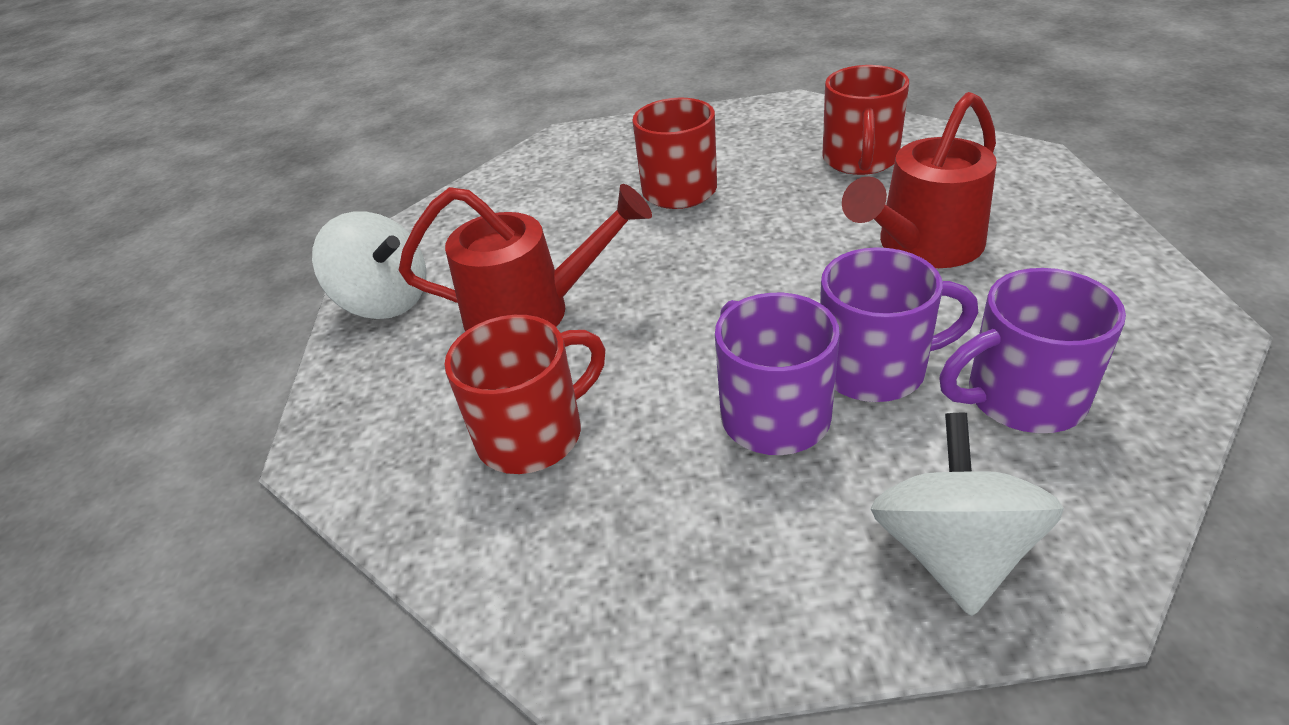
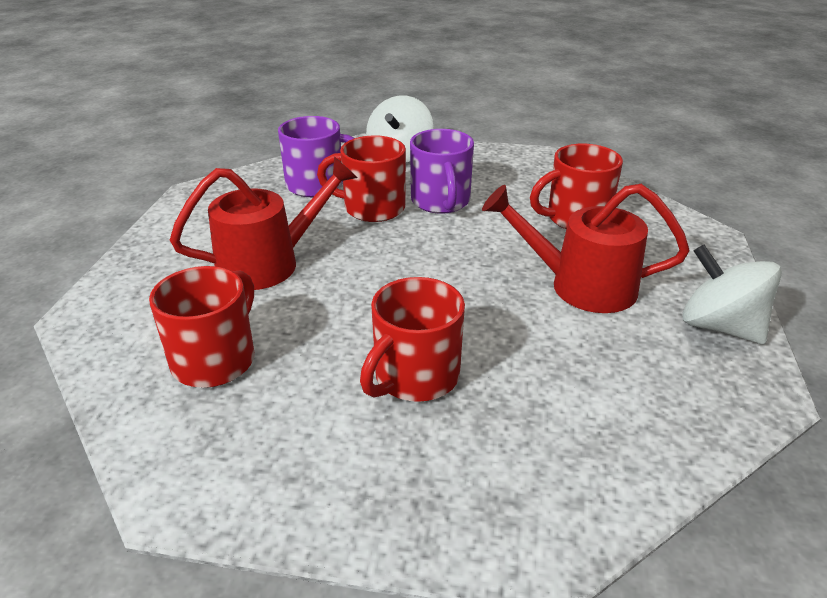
camera: 170 degrees left, 5 degrees down
purple mug [820,247,978,402] -> red mug [317,135,406,222]

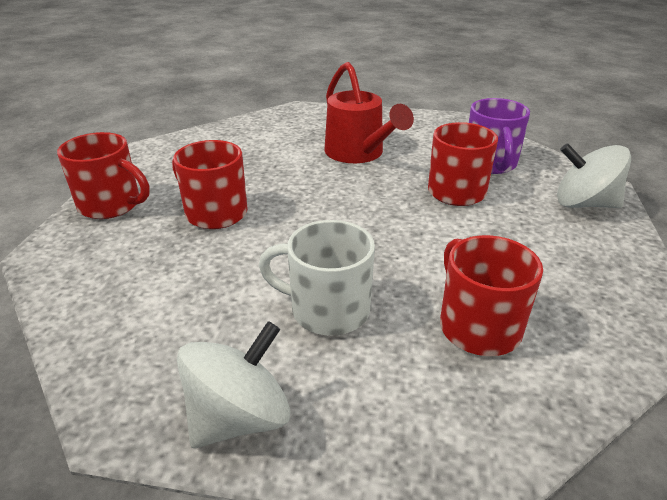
camera: 90 degrees right, 0 degrees up
red mug [149,266,254,388] -> red mug moved to [57,132,149,219]
purple mug [410,129,474,214] -> none
red watering can [482,184,690,313] -> white mug [259,220,375,336]

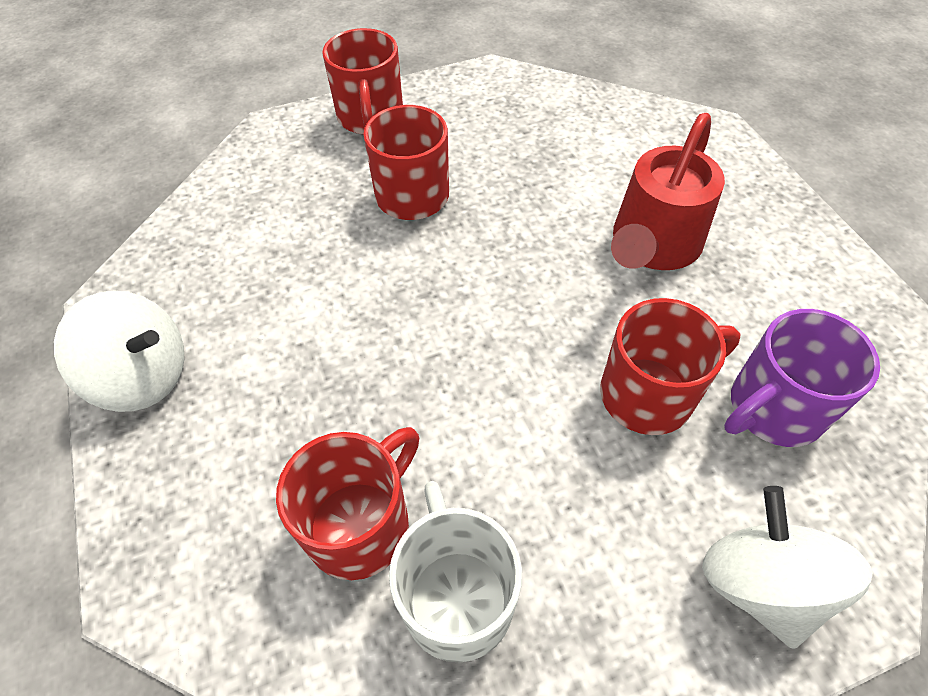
camera: 60 degrees right, 20 degrees up
white mug [259,220,375,336] -> white mug moved to [389,481,522,663]

